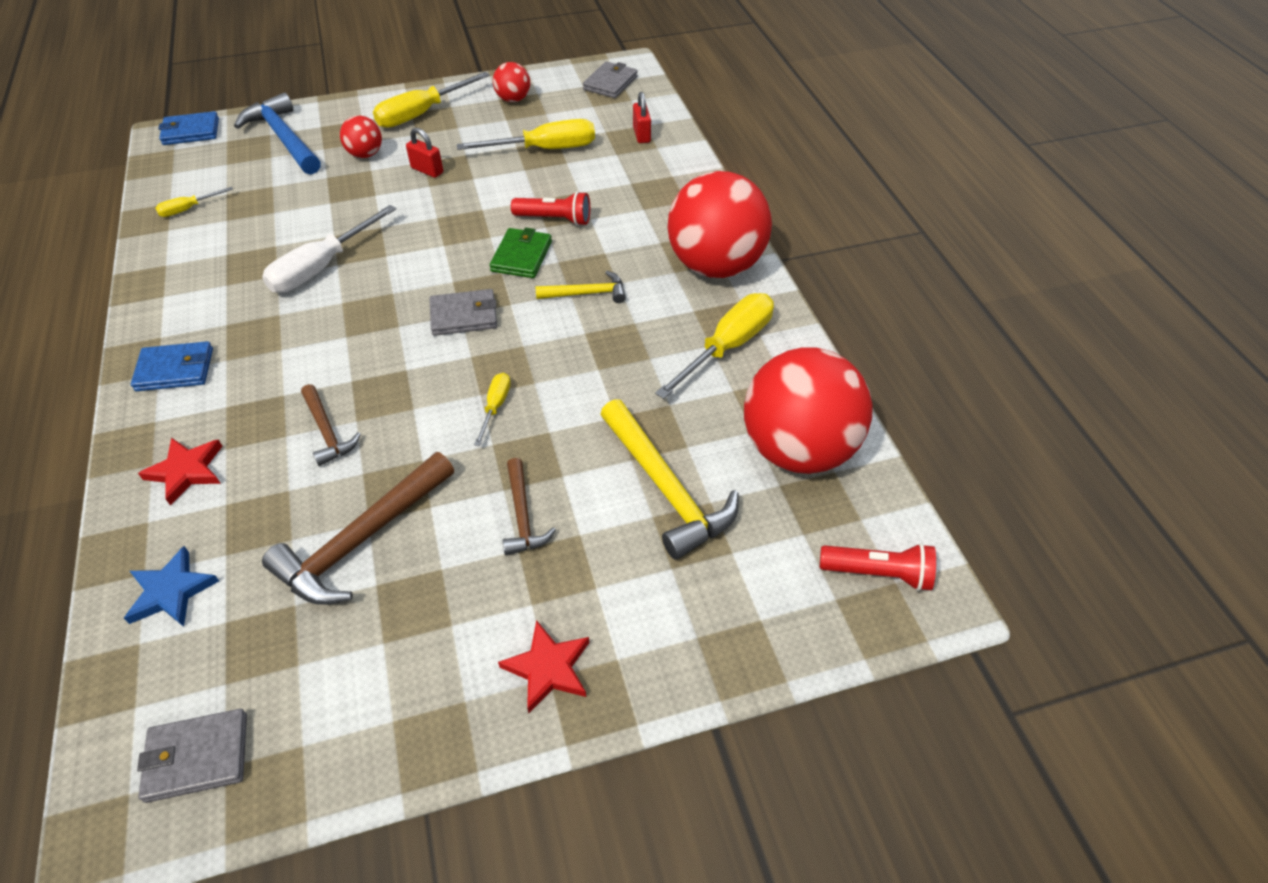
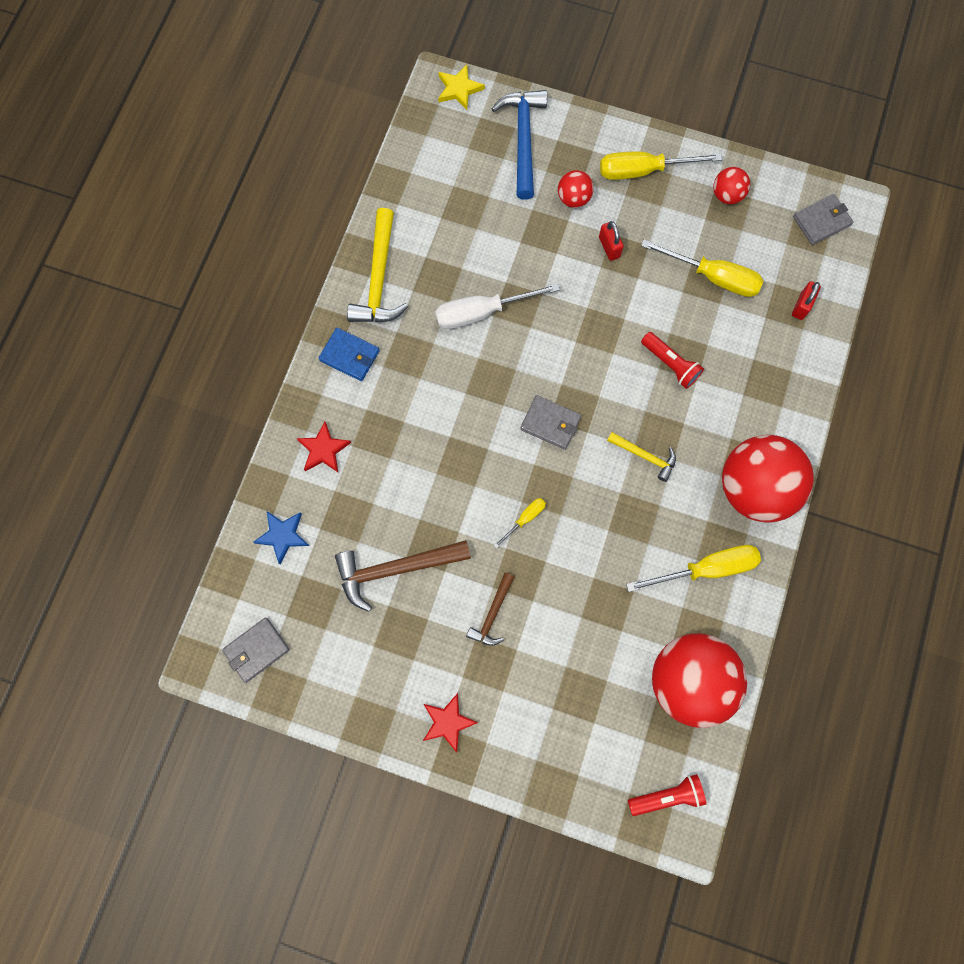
camera: 35 degrees right, 25 degrees up
grey wallet [137,709,247,803] -> grey wallet turned 60 degrees counterclockwise [222,617,290,683]
yellow screwdriver [156,187,233,217] -> none
blue wallet [158,111,219,145] -> yellow star [438,65,485,110]
brown hammer [301,384,361,466] -> none
green wallet [490,228,552,278] -> none
yellow hammer [600,399,739,560] -> yellow hammer moved to [347,208,408,323]
red flashlight [820,543,936,591] -> red flashlight turned 60 degrees counterclockwise [628,774,707,816]

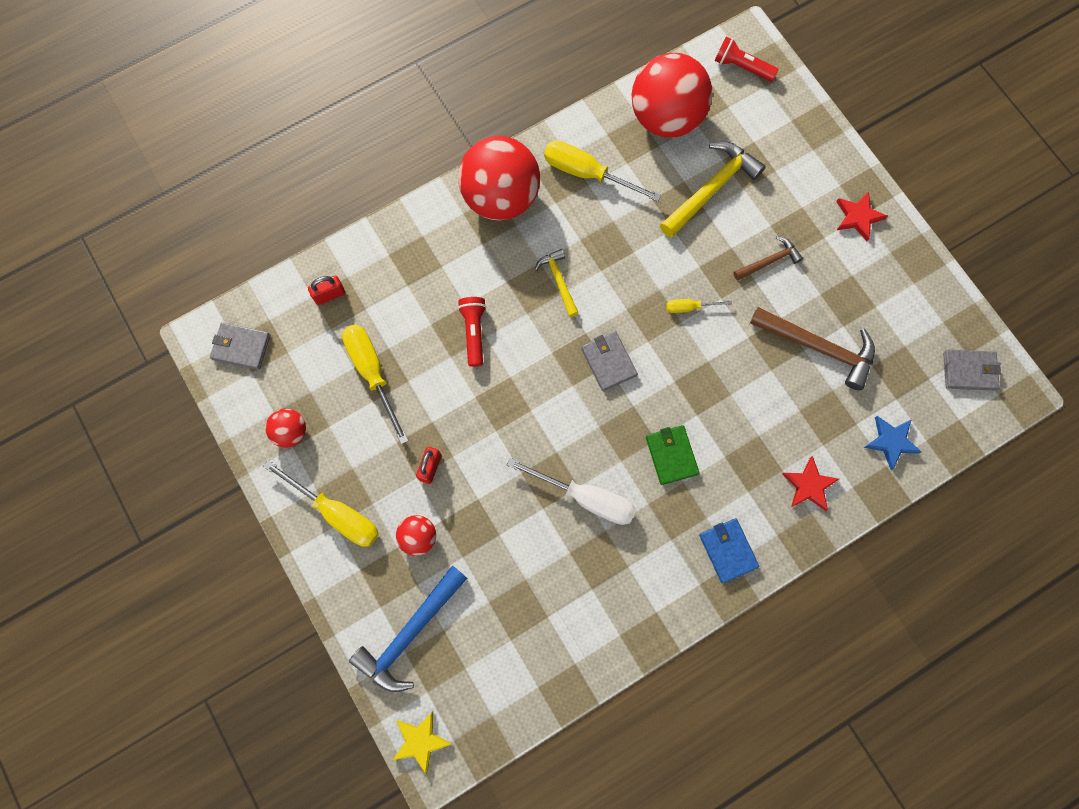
camera: 140 degrees left, 0 degrees up
yellow hammer [347,208,408,323] -> yellow hammer moved to [660,142,766,238]
none -> green wallet [646,425,699,485]

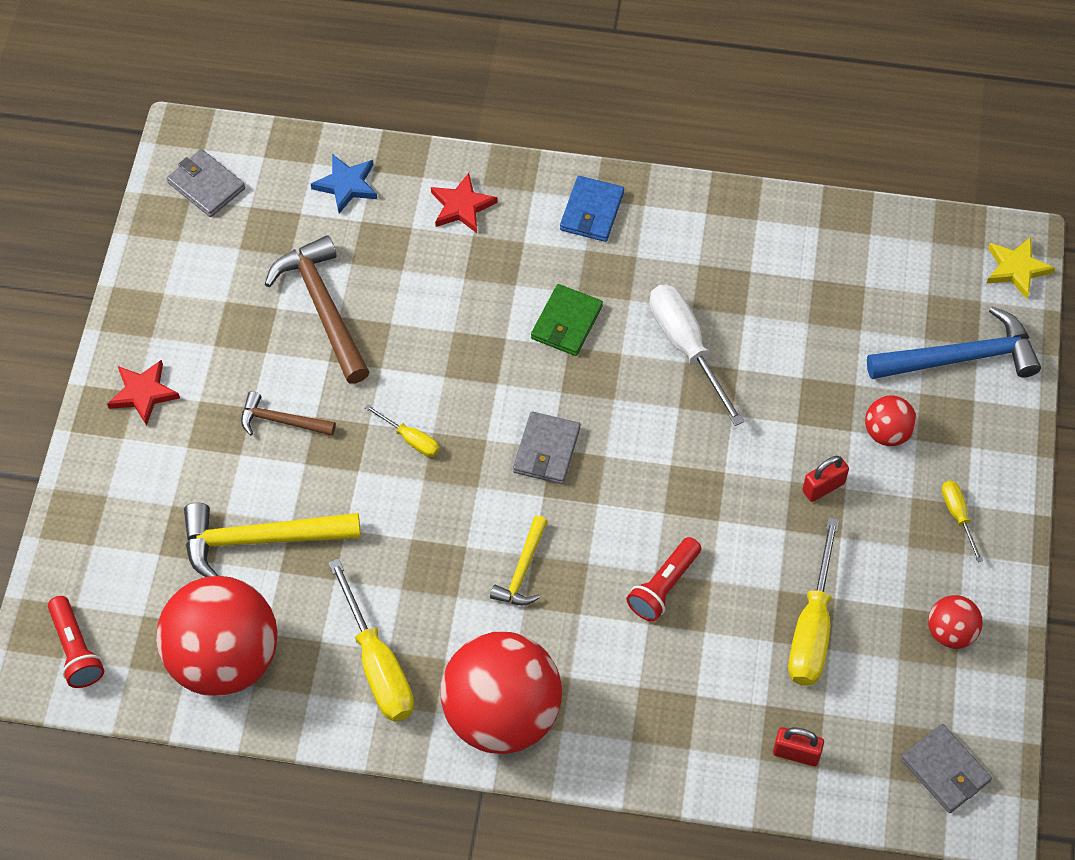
camera: 140 degrees left, 15 degrees down
yellow screwdriver [263,460,379,547] -> yellow screwdriver [942,481,983,562], size x0.51

